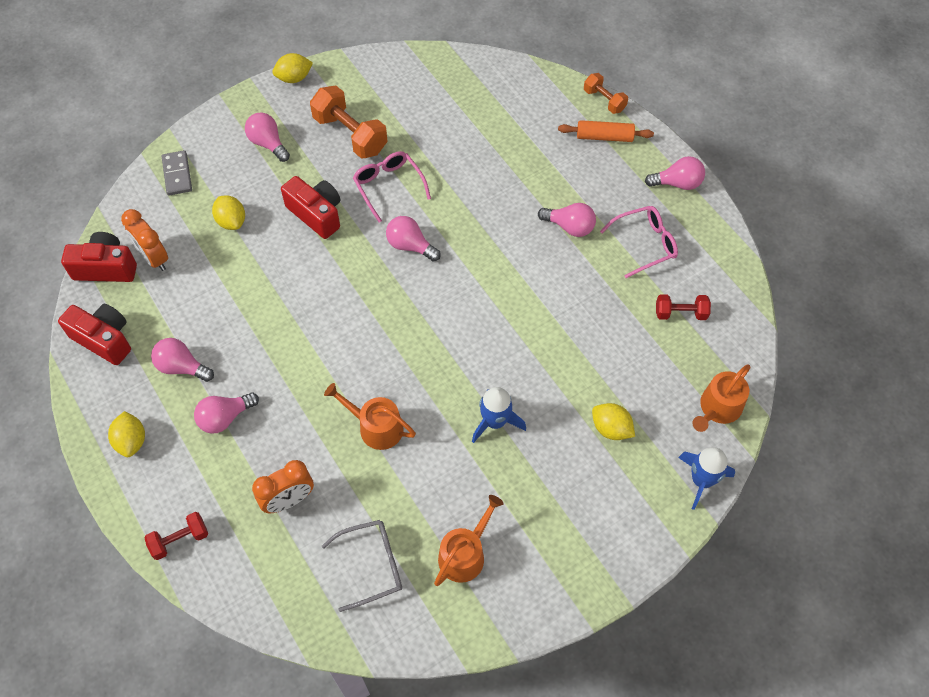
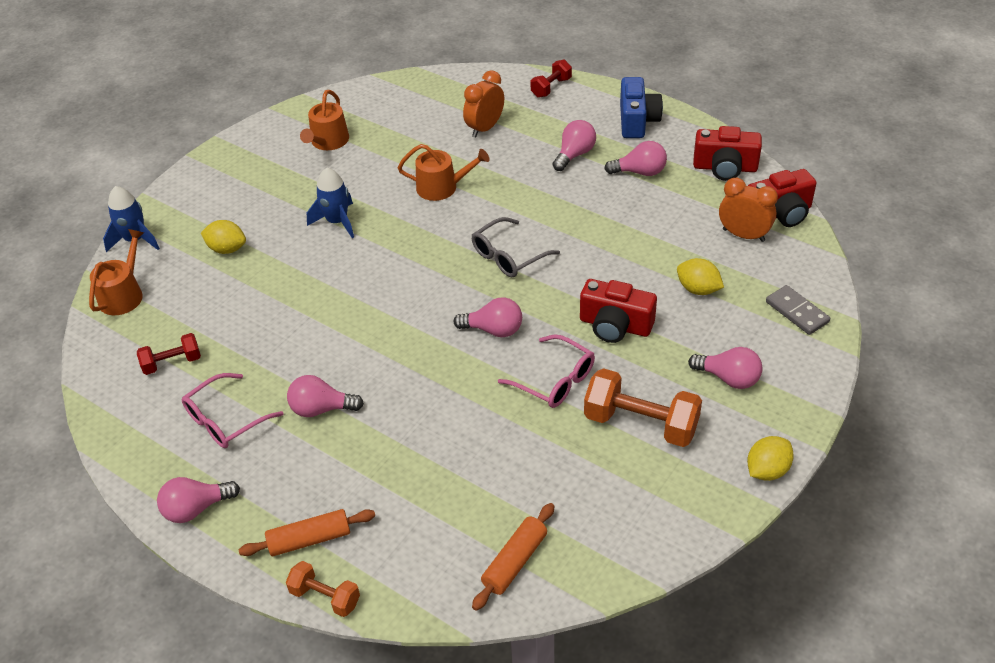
camera: 160 degrees right, 15 degrees down
yellow lemon [108,411,145,457] -> blue camera [620,77,663,138]
grey glasses [322,520,402,612] -> grey glasses moved to [472,217,560,277]
none -> orange rolling pin [472,503,555,611]

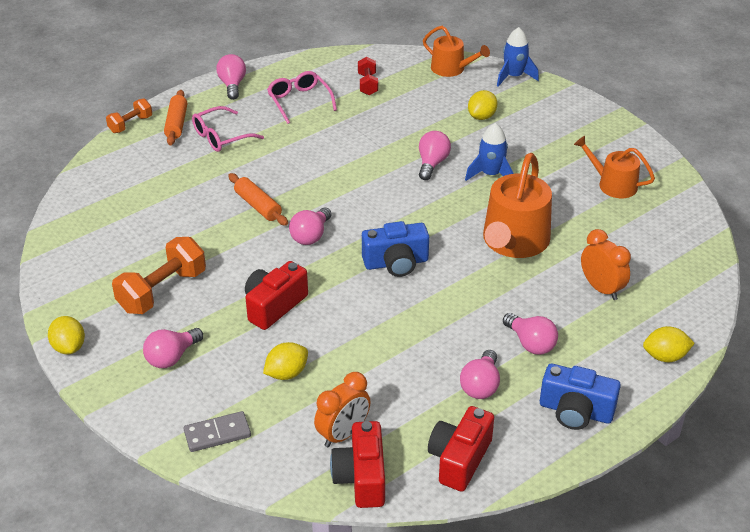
camera: 105 degrees right, 5 degrees down
pink light bulb [287,375,364,417] -> pink light bulb moved to [419,131,451,180]
orange watering can [398,144,490,201] -> orange watering can [483,153,552,258], size x1.68
grey glasses [472,217,560,277] -> blue camera [362,221,429,277]
orange rolling pin [472,503,555,611] -> orange rolling pin moved to [228,173,288,226]
pink glasses [498,334,595,408] -> pink glasses moved to [192,106,264,152]
red dumbbell [531,60,572,98] -> yellow lemon [643,326,695,362]

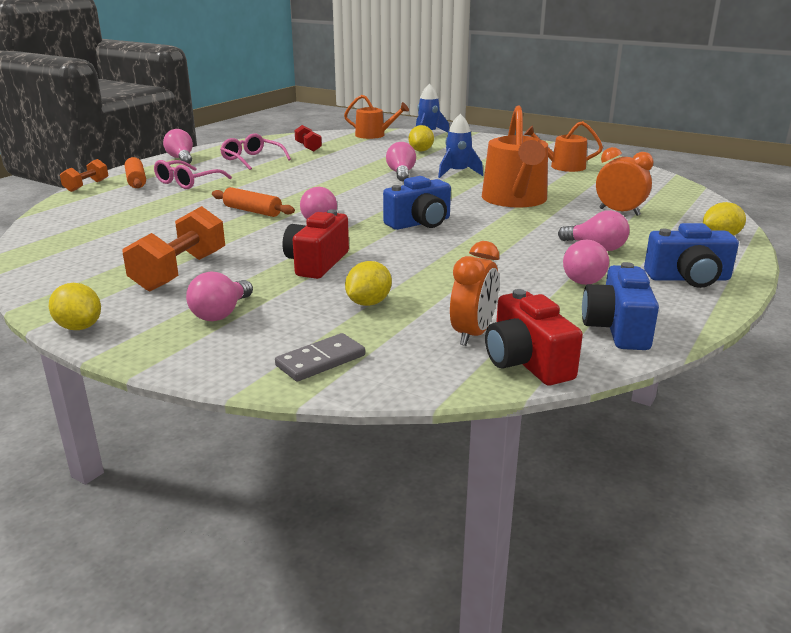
camera: 20 degrees left, 15 degrees down
red camera [428,406,494,492] -> blue camera [582,262,659,350]

